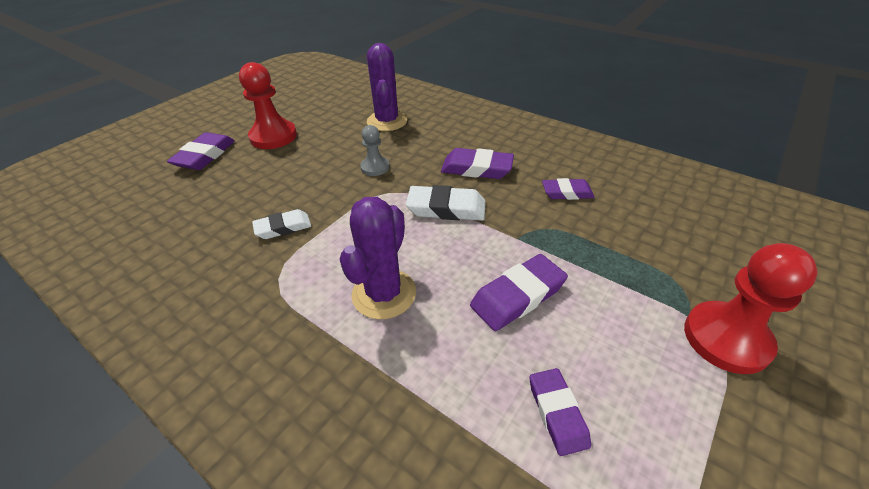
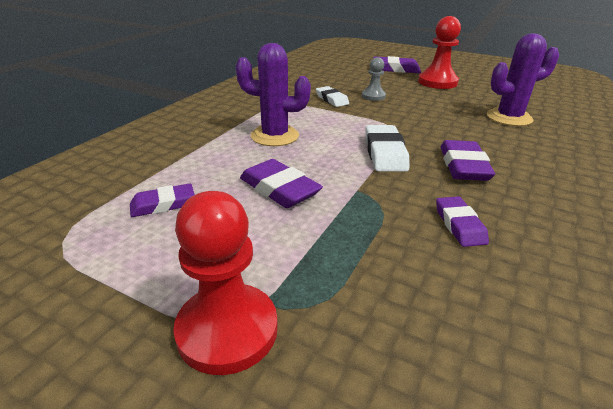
camera: 80 degrees right, 10 degrees down
grey pawn [360,125,390,176] -> grey pawn moved to [362,57,386,101]

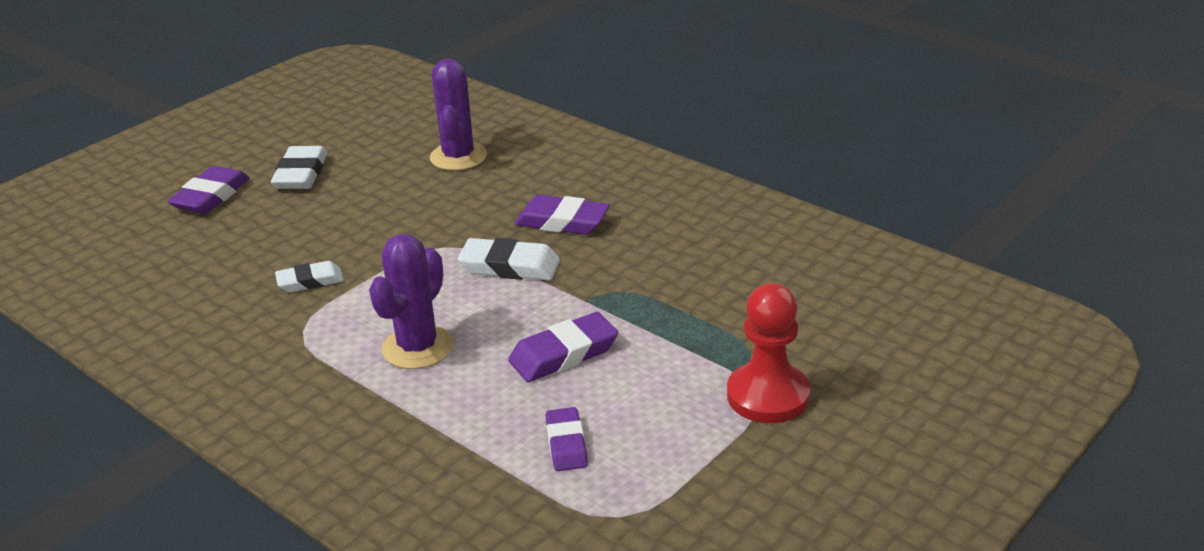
camera: 75 degrees left, 0 degrees up
grey pawn [362,57,386,101] -> none
red pawn [418,16,461,89] -> white eraser [271,146,328,189]
purple eraser [436,196,489,247] -> none

